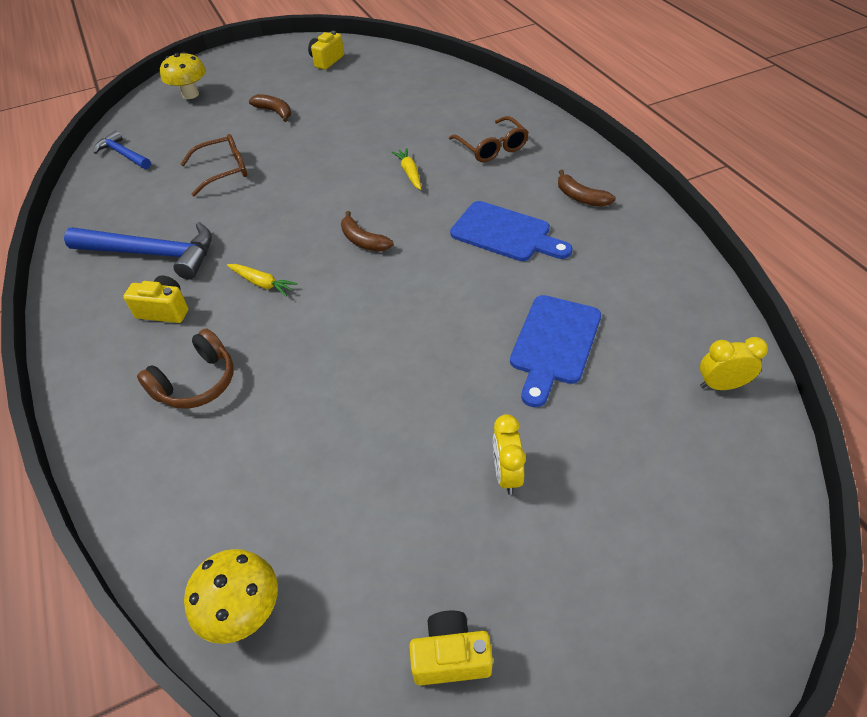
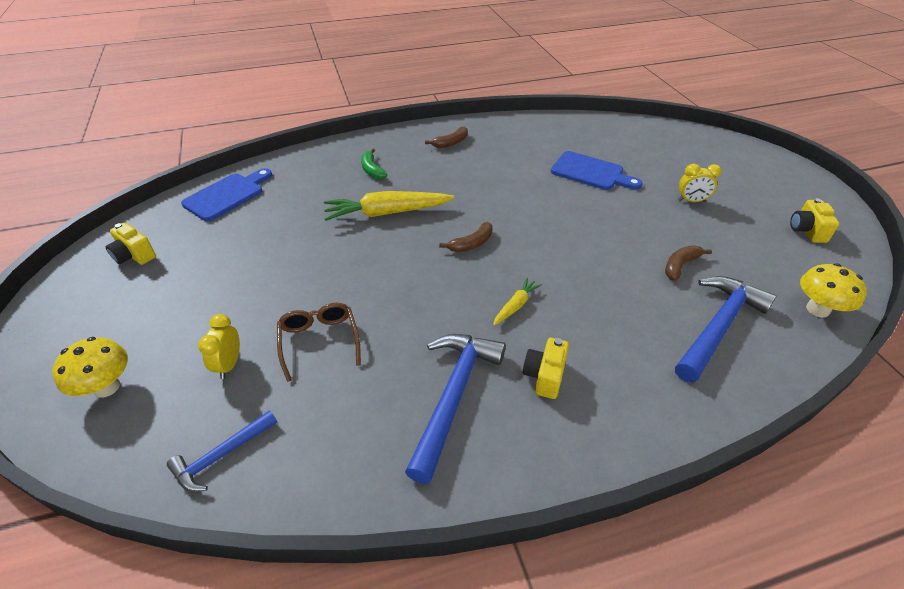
camera: 85 degrees left, 5 degrees down
brown headphones [137,329,234,409] -> none
brown banana [249,94,291,122] -> brown banana moved to [665,246,712,281]
yellow carrot [392,148,421,190] -> yellow carrot [324,191,454,221], size x2.04
brown glasses [449,116,529,162] -> green banana [361,148,387,179]
blue cutting board [450,201,573,261] -> blue cutting board moved to [181,168,272,221]
yellow clock [700,337,768,390] -> yellow clock moved to [198,314,240,379]
none -> blue hammer [675,276,777,383]

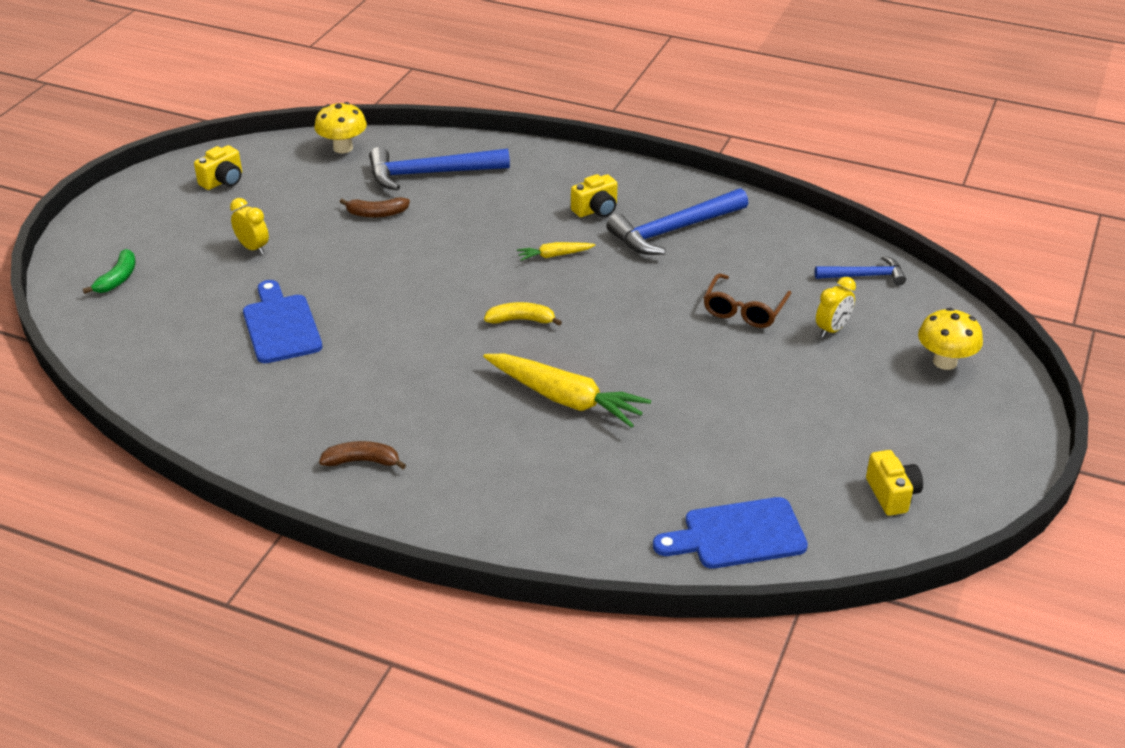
camera: 140 degrees left, 5 degrees down
green banana [361,148,387,179] -> green banana moved to [83,249,135,294]
brown banana [439,222,493,252] -> yellow banana [484,302,562,326]

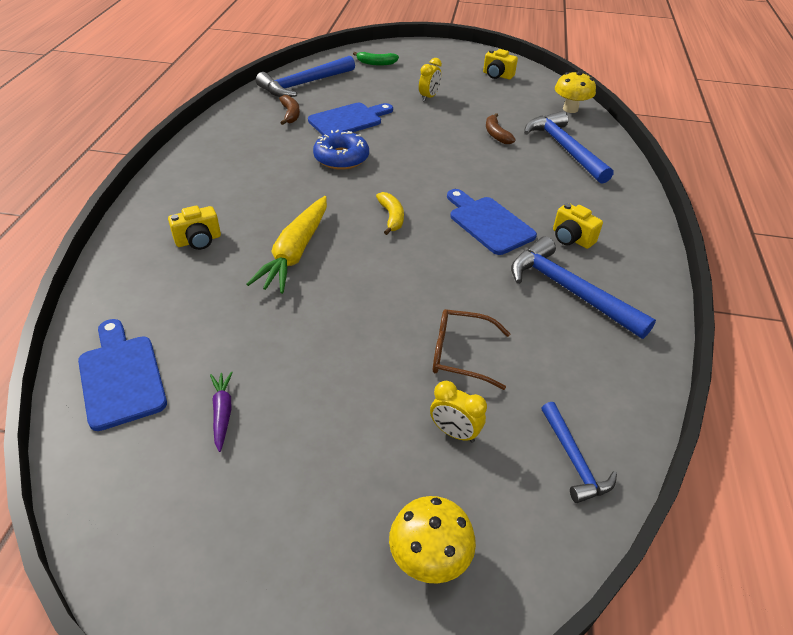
camera: 75 degrees right, 5 degrees up
brown banana [319,441,406,469] -> brown banana moved to [279,95,300,125]
yellow carrot [517,242,595,261] -> blue cutting board [447,189,537,255]
yellow camera [866,450,923,516] -> yellow camera moved to [168,206,221,250]
none -> purple carrot [210,371,233,452]
none -> blue hammer [256,56,355,97]
none -> blue donut [313,130,369,170]

